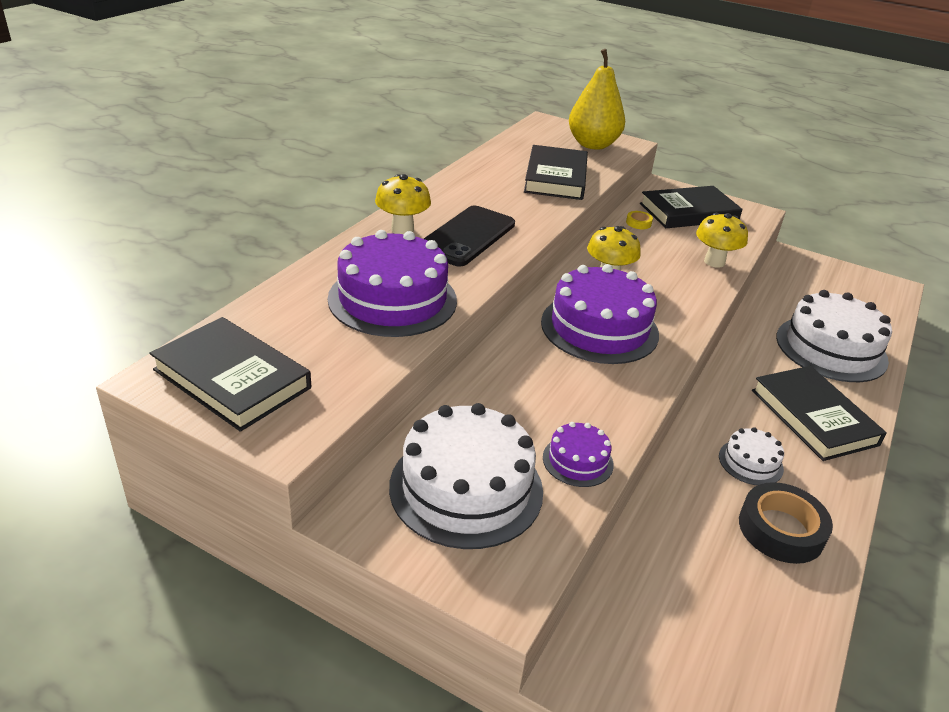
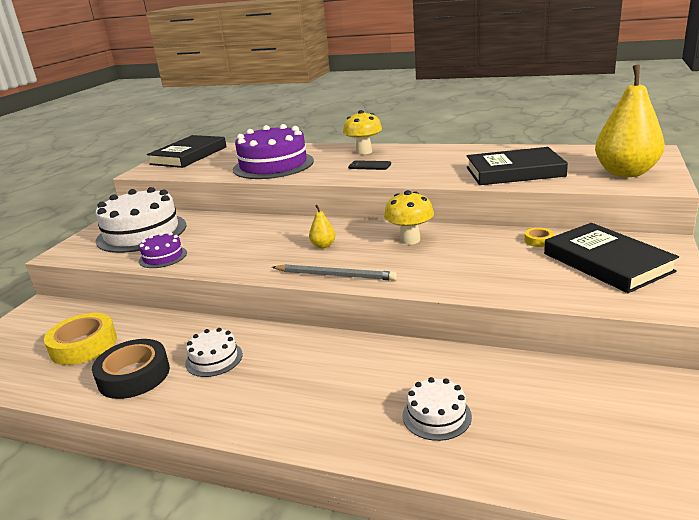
camera: 85 degrees right, 10 degrees down
black phone [424,206,515,266] -> black phone [348,160,391,170], size x0.48
purple cake [541,264,659,364] -> yellow pear [309,205,336,248]
yellow mushroom [696,213,748,268] -> none
black book [752,366,887,461] -> none
white cake [776,290,892,382] -> white cake [403,377,472,441], size x0.49
none -> yellow tape [44,313,117,365]
none -> grey pencil [272,264,397,281]

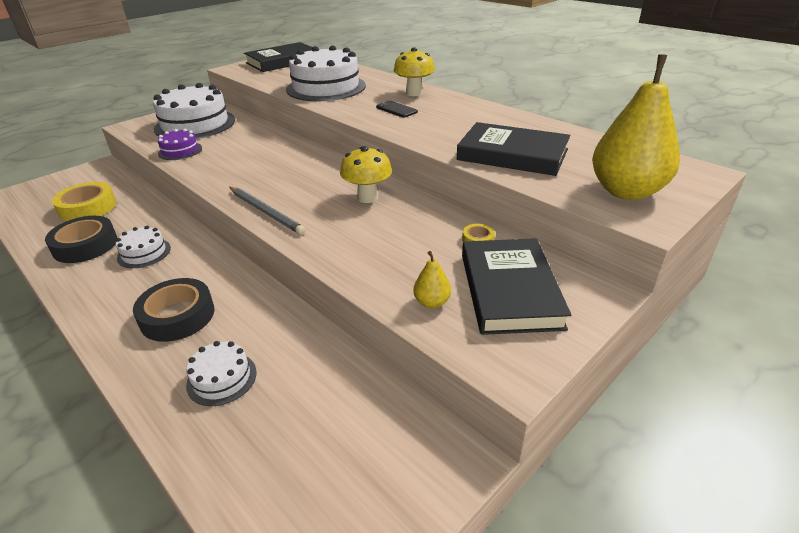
camera: 25 degrees right, 10 degrees up
purple cake [233,124,314,179] -> white cake [286,45,366,101]
yellow pear [309,205,336,248] -> yellow pear moved to [413,251,451,308]
none -> black tape [133,278,214,342]

